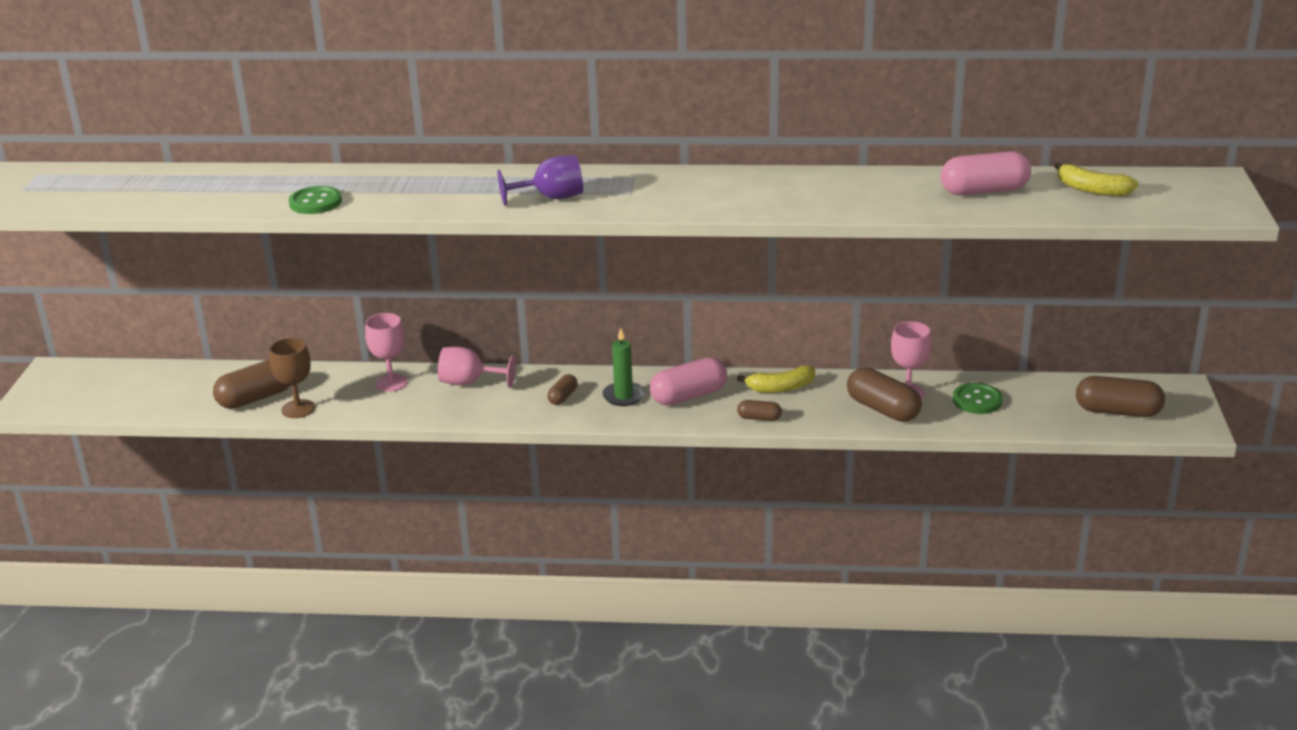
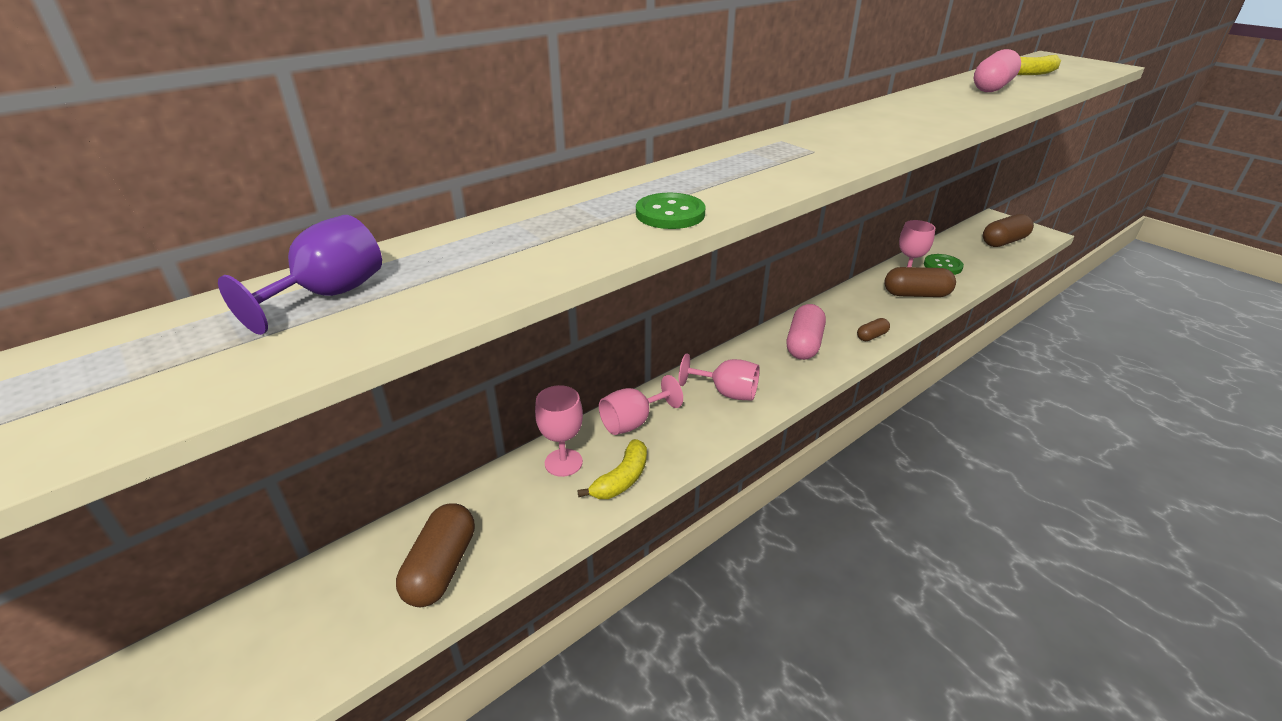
camera: 45 degrees left, 5 degrees up
brown goblet [269,338,315,418] -> none
green button [289,186,342,214] -> green button moved to [636,193,706,229]
purple goblet [497,155,583,206] -> purple goblet moved to [218,215,382,335]
brown capsule [547,374,578,405] -> pink goblet [679,353,760,401]
green candle [602,328,645,406] -> none
yellow banana [737,366,815,393] -> yellow banana moved to [577,439,647,499]

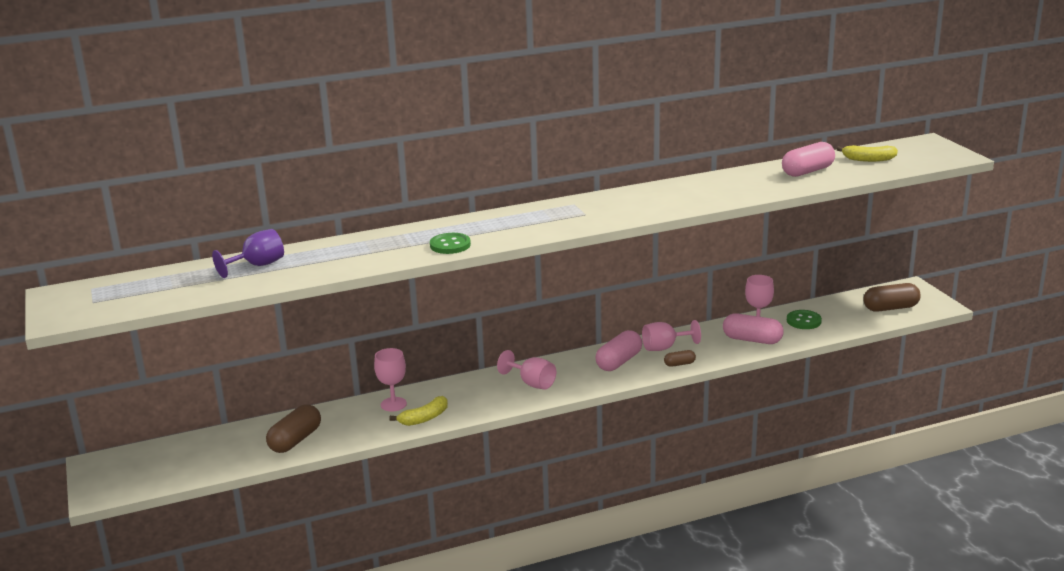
camera: 20 degrees right, 10 degrees down
pink goblet [599,375,683,435] -> pink goblet moved to [642,320,701,351]
brown capsule [884,267,956,297] -> pink capsule [723,314,784,344]

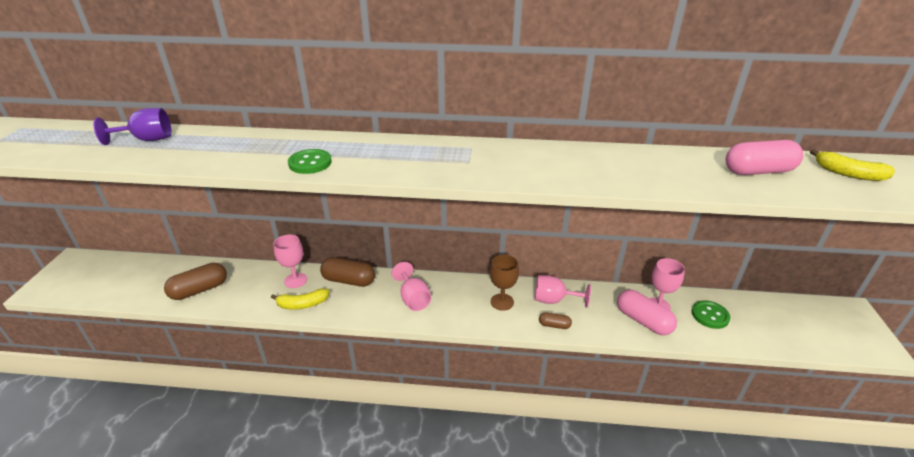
camera: 25 degrees right, 10 degrees up
pink capsule [595,330,642,371] -> brown goblet [490,254,519,311]
brown capsule [864,283,921,312] -> brown capsule moved to [320,257,375,287]

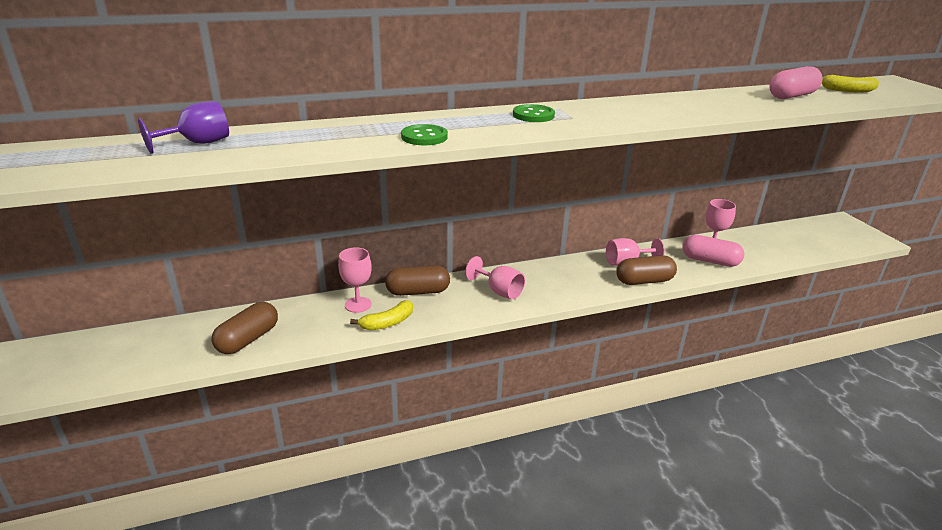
camera: 25 degrees left, 5 degrees down
brown goblet [490,254,519,311] -> none
brown capsule [539,312,572,329] -> brown capsule [616,255,677,285], size x1.91
green button [692,300,730,329] -> green button moved to [513,104,555,122]

